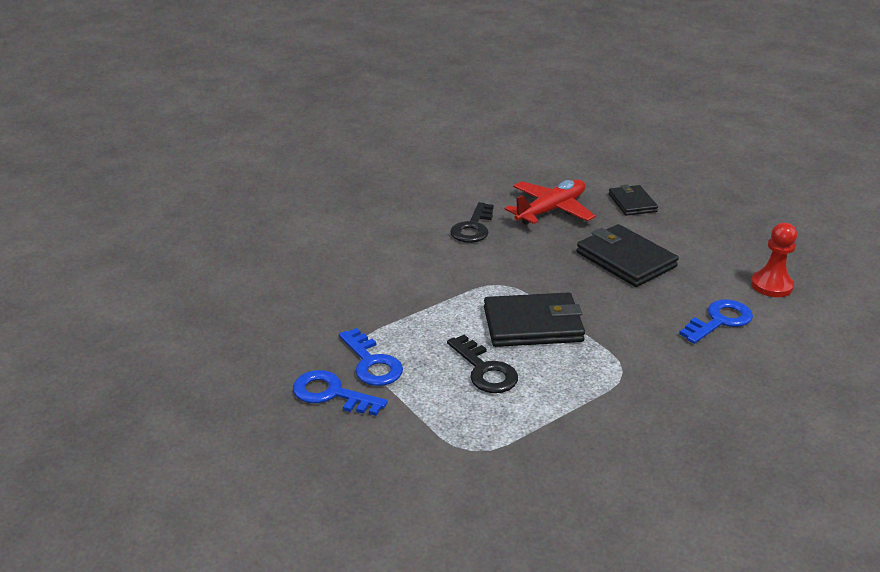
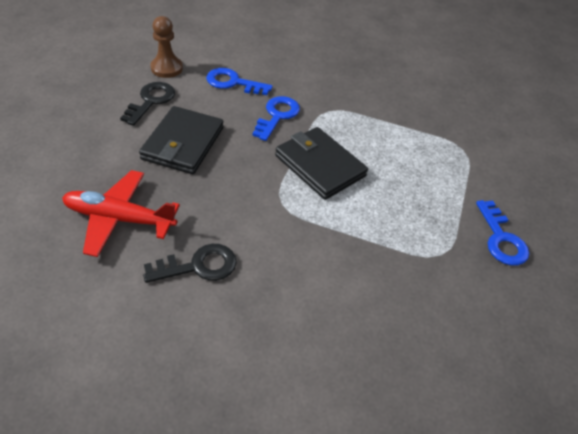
camera: 130 degrees left, 15 degrees up
blue key [339,328,403,386] -> blue key moved to [252,96,300,141]
black key [447,335,518,393] -> black key moved to [120,82,175,126]
black wallet [609,185,658,216] -> none
red pawn [751,223,797,297] -> brown pawn [150,16,183,78]

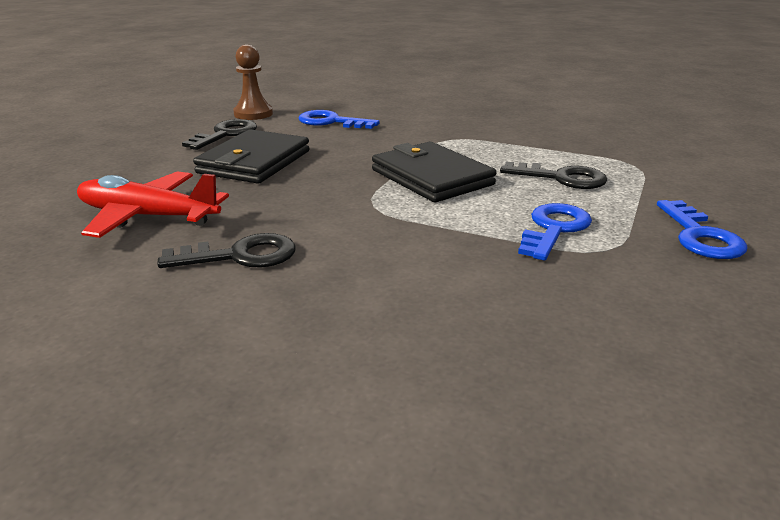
camera: 10 degrees right, 20 degrees down
blue key [252,96,300,141] -> blue key moved to [518,203,592,261]
none -> black key [500,162,607,189]

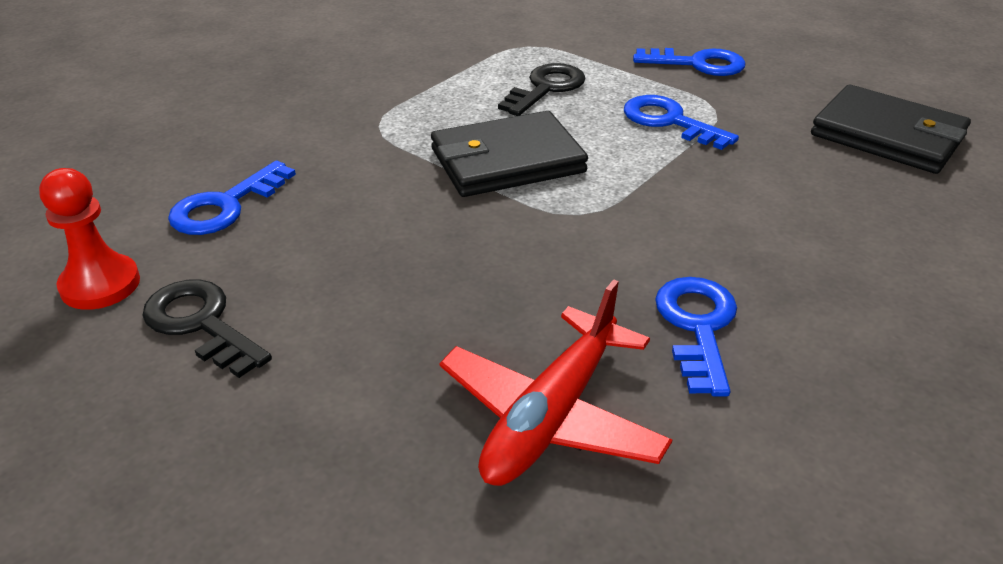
camera: 75 degrees left, 10 degrees up
black key [157,233,296,268] -> blue key [655,277,737,397]
black wallet [193,129,310,184] -> black wallet moved to [811,85,971,174]
brown pawn [233,45,273,120] -> red pawn [39,168,140,310]

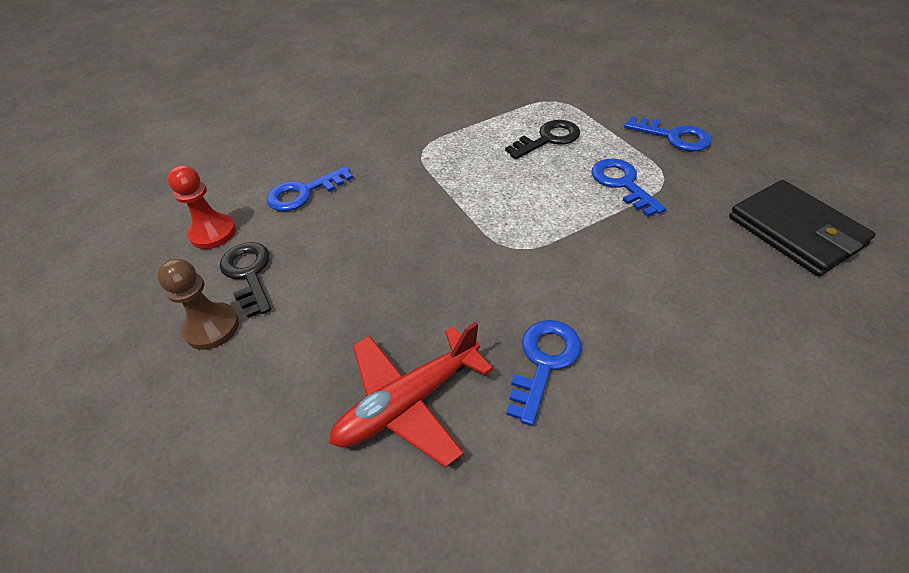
camera: 25 degrees right, 10 degrees up
black wallet [431,111,588,197] -> none
none -> brown pawn [157,259,239,350]

